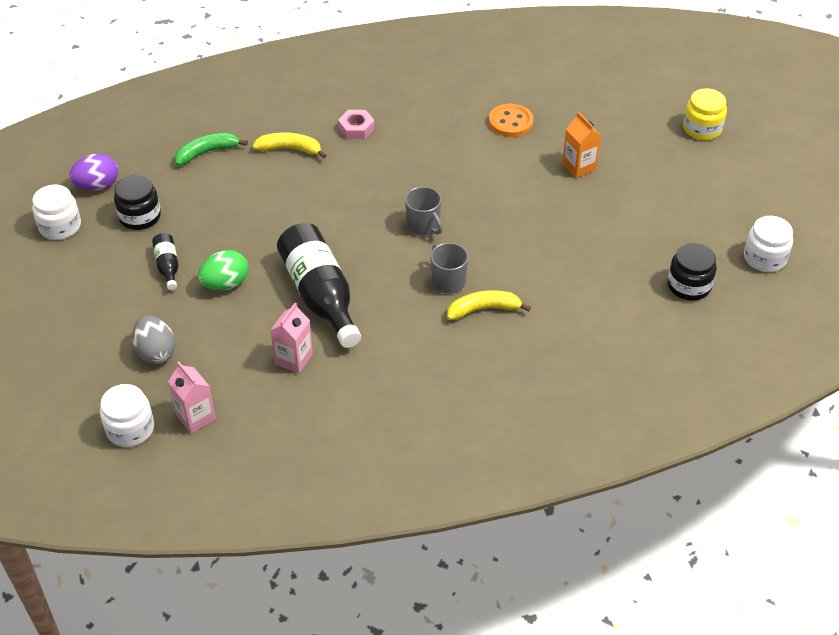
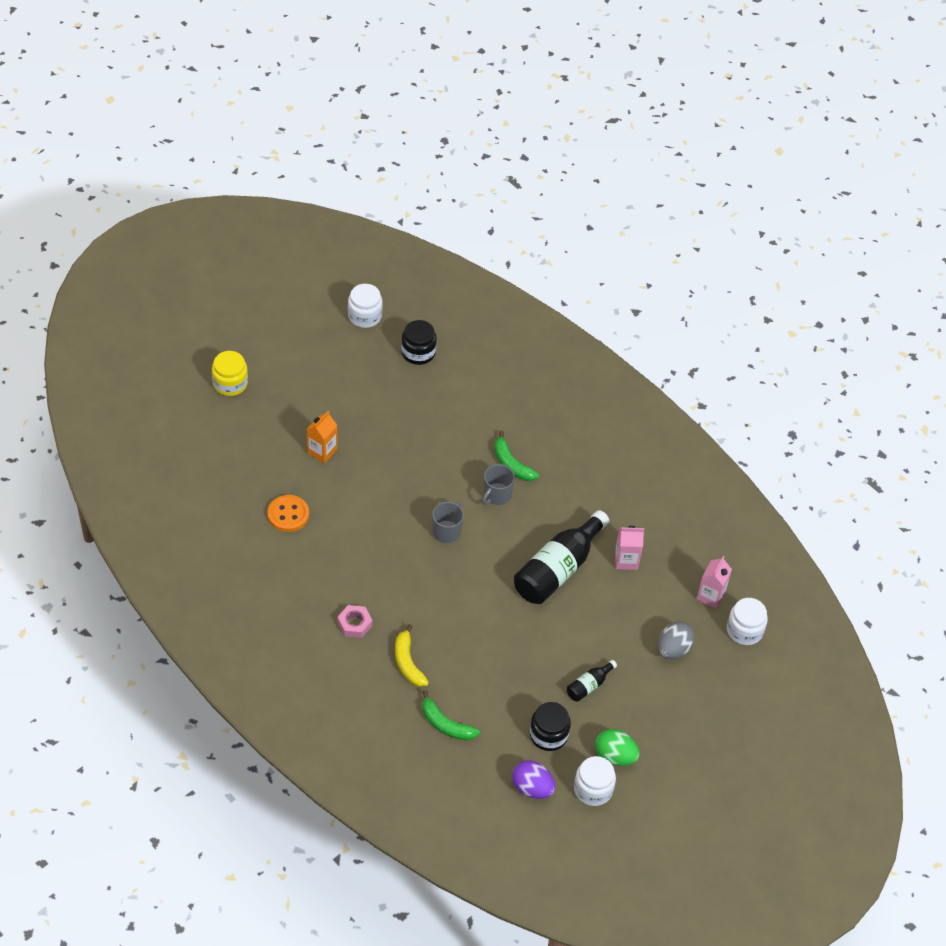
camera: 120 degrees left, 5 degrees up
green egg [198,250,248,290] -> green egg moved to [595,729,640,766]
yellow banana [447,290,531,320] -> green banana [494,431,539,481]

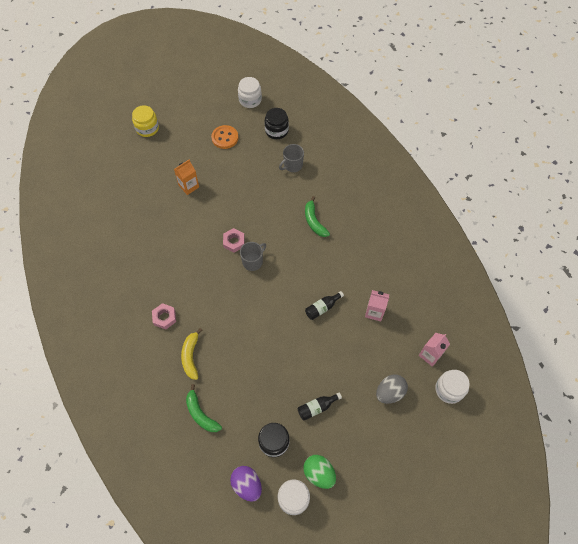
camera: 20 degrees right, 10 degrees up
orange button [268,495,309,532] -> orange button moved to [211,125,238,149]
grey mug [482,464,515,505] -> grey mug moved to [279,144,304,172]
black bottle [514,510,609,604] -> black bottle [305,291,344,320], size x0.46
none -> pink nut [223,228,245,253]

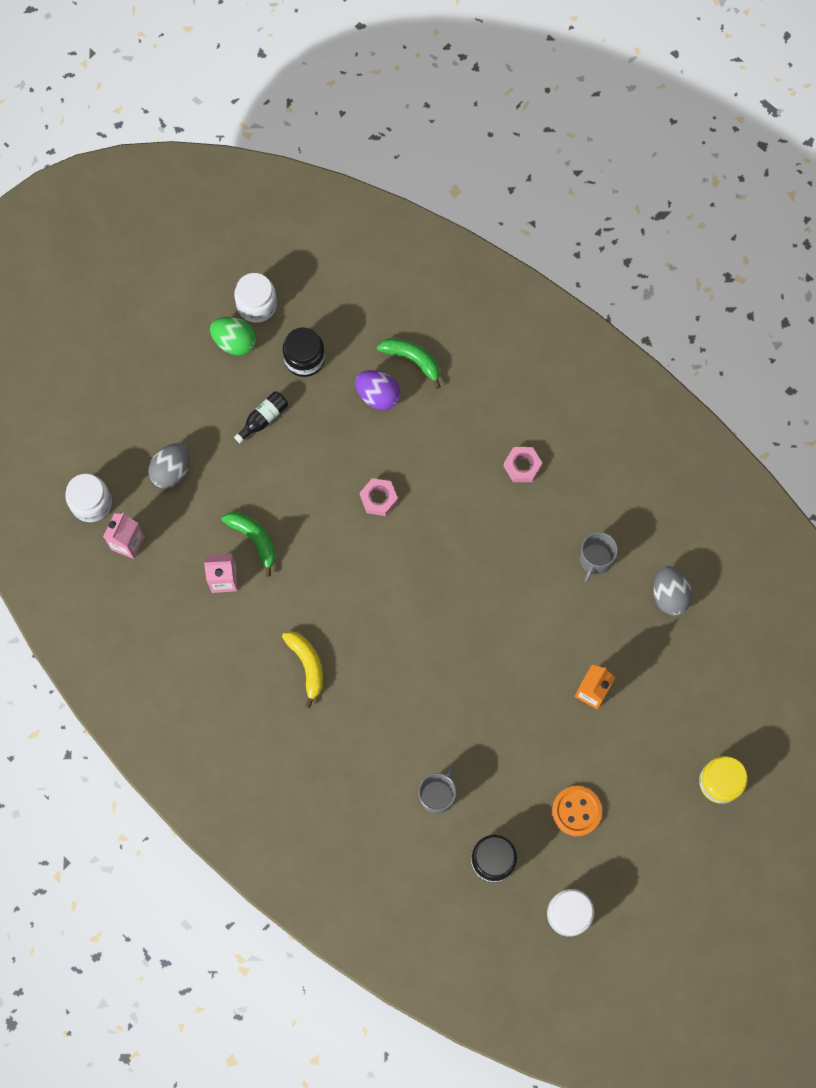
camera: 160 degrees right, 10 degrees up
yellow banana [181,328,202,380] -> yellow banana moved to [282,631,323,708]
pink nut [223,228,245,253] -> pink nut moved to [360,478,398,516]
purple egg [230,466,262,502] -> purple egg moved to [355,370,401,410]
grey mug [240,242,266,271] -> grey mug moved to [580,532,618,582]
green banana [305,196,330,237] -> green banana moved to [222,512,276,577]
black bottle [305,291,344,320] -> none
none -> grey egg [653,566,692,615]

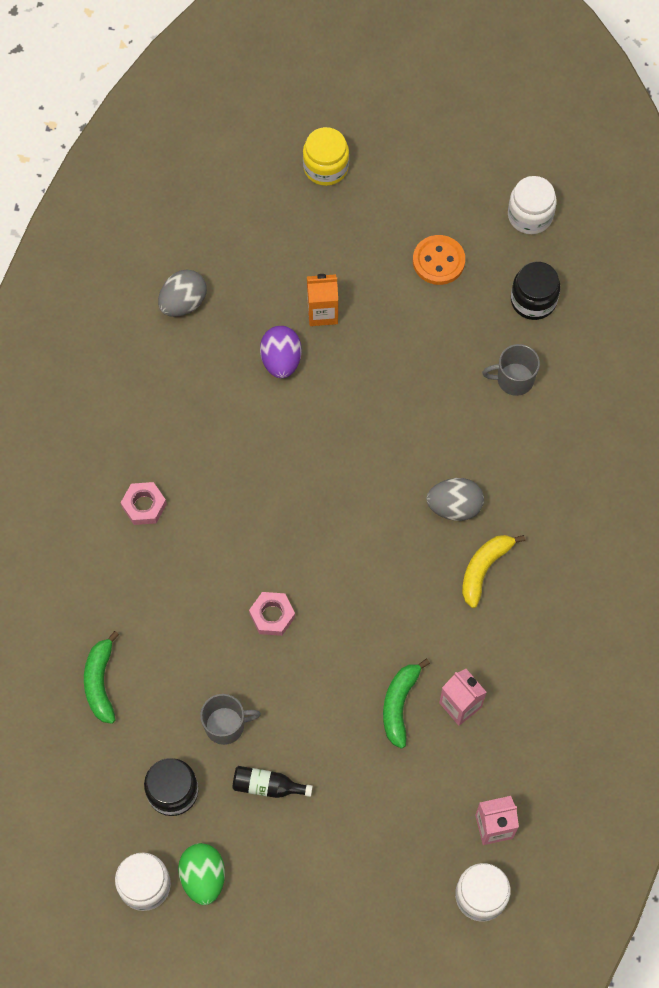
camera: 125 degrees left, 5 degrees down
grey egg [148,443,190,489] -> grey egg moved to [426,478,484,521]
purple egg [355,370,401,410] -> purple egg moved to [260,326,302,378]
grey mug [580,532,618,582] -> grey mug moved to [200,694,261,745]

